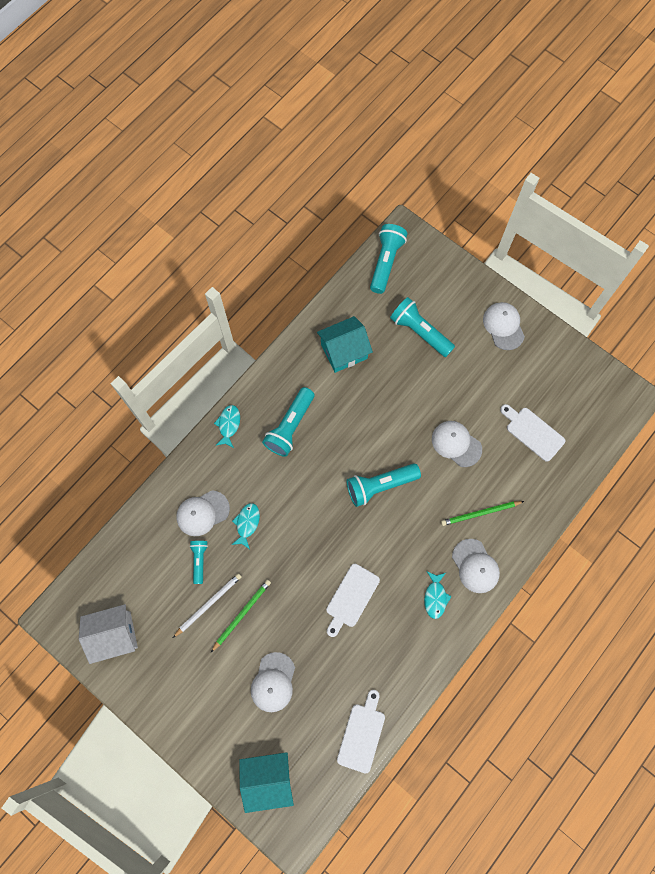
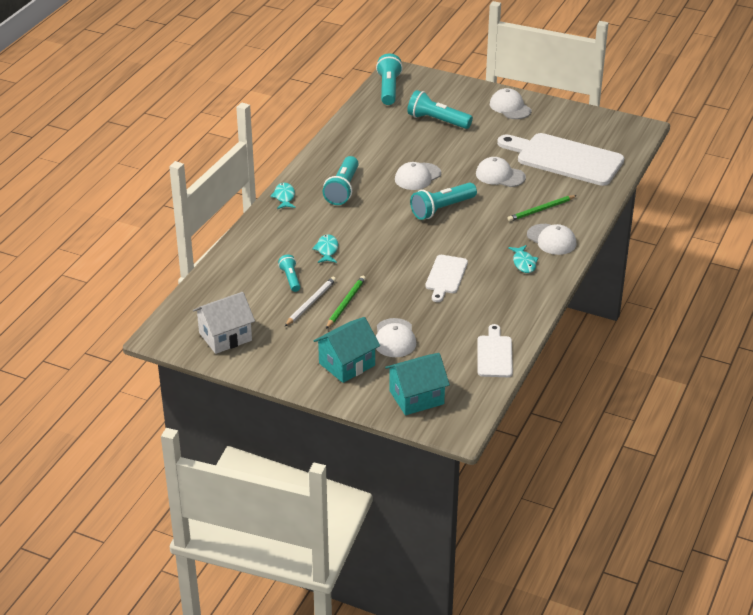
camera: 15 degrees left, 35 degrees down
white cap [176,490,230,536] -> white cap moved to [395,162,441,190]
turquoise house [317,316,373,373] -> turquoise house moved to [313,317,380,383]
white cutting board [500,404,565,462] -> white cutting board [497,133,624,186], size x1.92

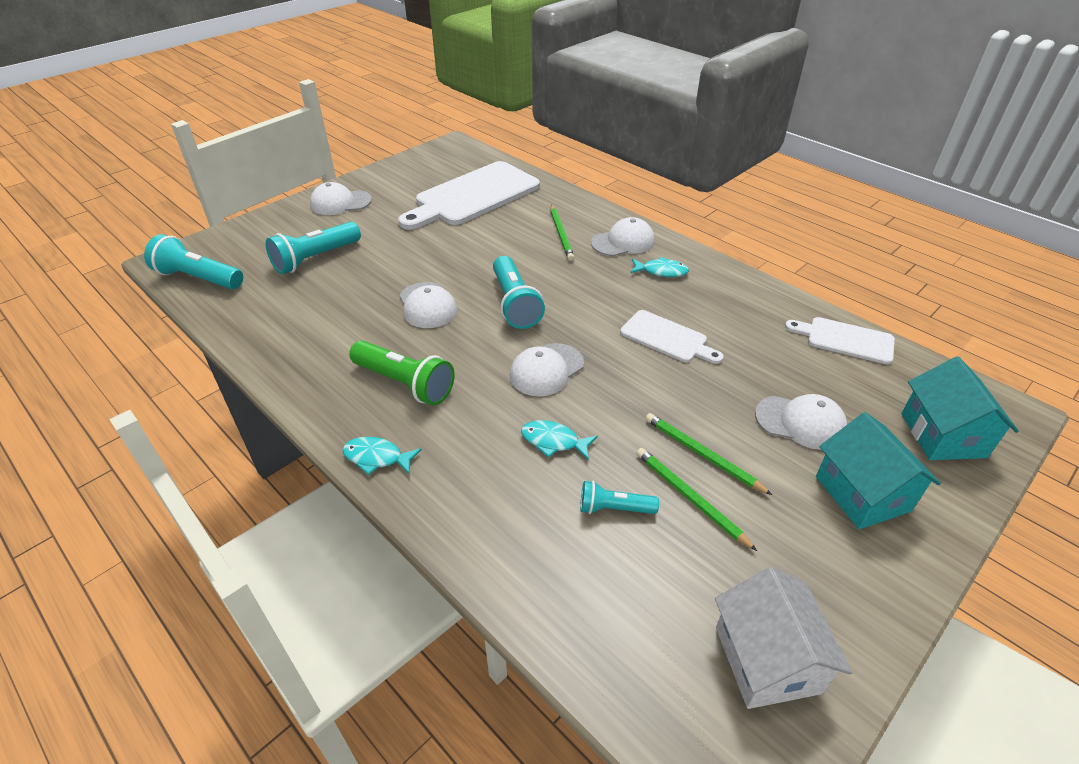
camera: 70 degrees left, 5 degrees up
white pencil [285,277,336,326] -> green pencil [636,448,757,551]
turquoise flashlight [322,156,359,205] -> green flashlight [349,341,455,405]
white cap [476,157,526,187] -> white cap moved to [510,343,584,397]

